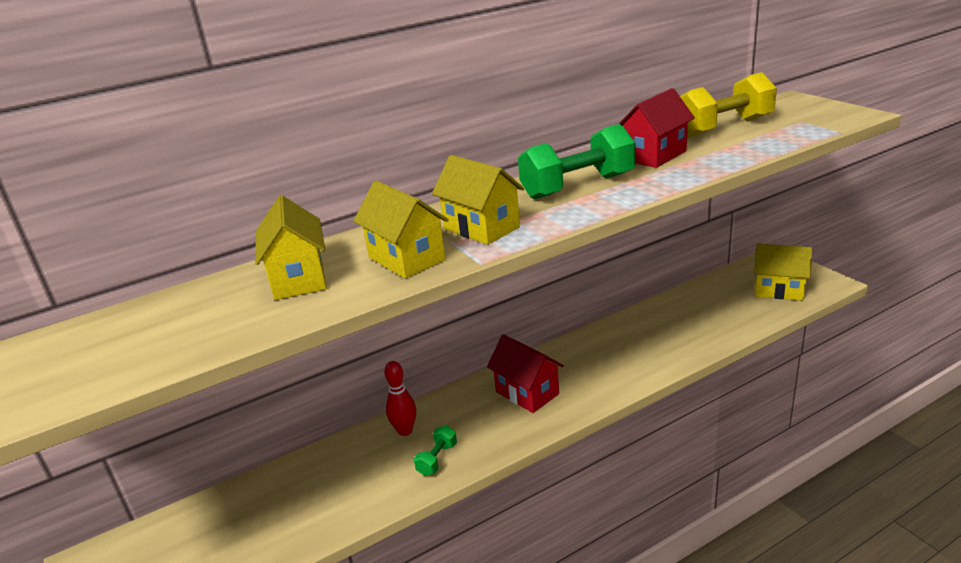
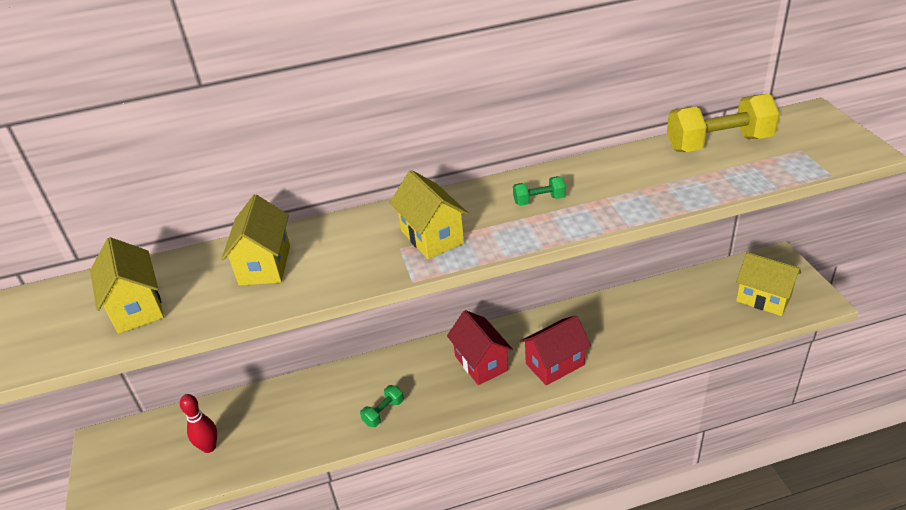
camera: 15 degrees right, 10 degrees up
yellow house [354,181,449,279] -> yellow house moved to [90,237,164,334]
red bowling pin [385,361,416,436] -> red bowling pin moved to [180,394,217,453]
green dumbbell [518,124,636,199] -> green dumbbell [513,176,566,206], size x0.47
red house [619,88,695,168] -> red house moved to [520,315,591,386]

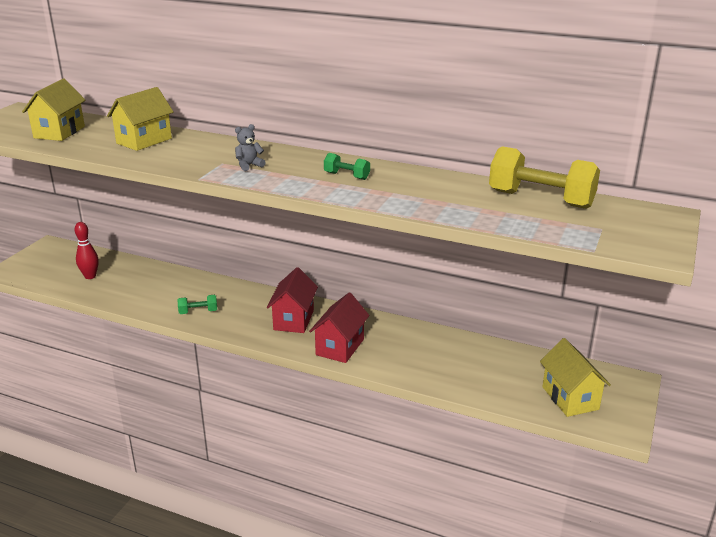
camera: 35 degrees right, 10 degrees down
yellow house [390,170,469,259] -> grey teddy bear [235,124,266,171]
red house [520,315,591,386] -> red house turned 75 degrees counterclockwise [309,292,370,363]

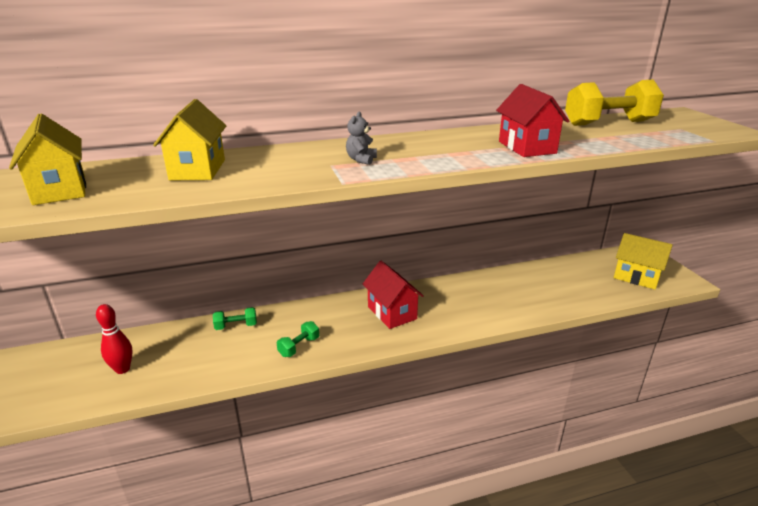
camera: 40 degrees left, 0 degrees up
red house [309,292,370,363] -> red house moved to [496,84,569,157]
green dumbbell [324,153,370,180] -> green dumbbell moved to [213,307,257,330]

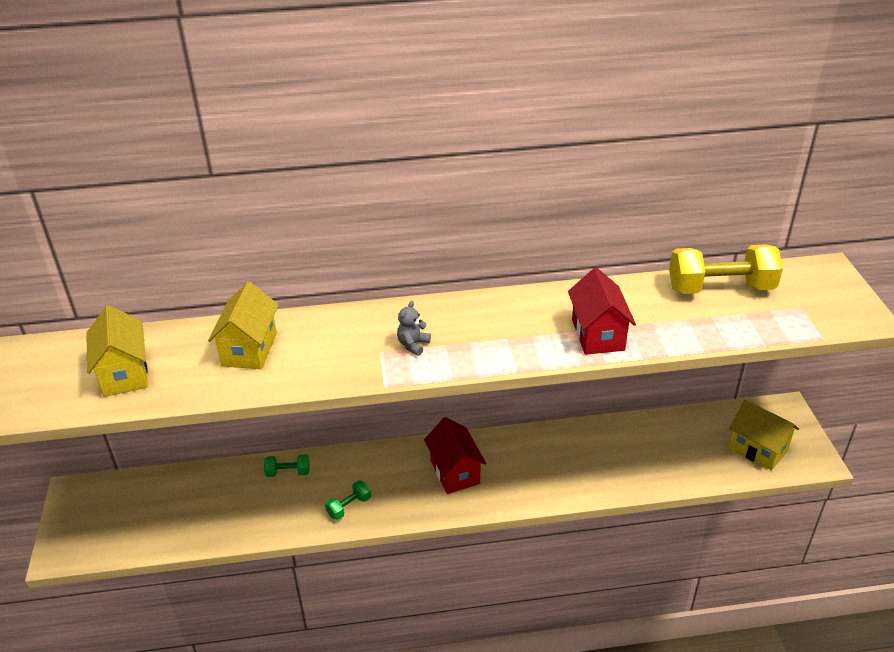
camera: 10 degrees right, 10 degrees up
red bowling pin [96,304,133,374] -> none

